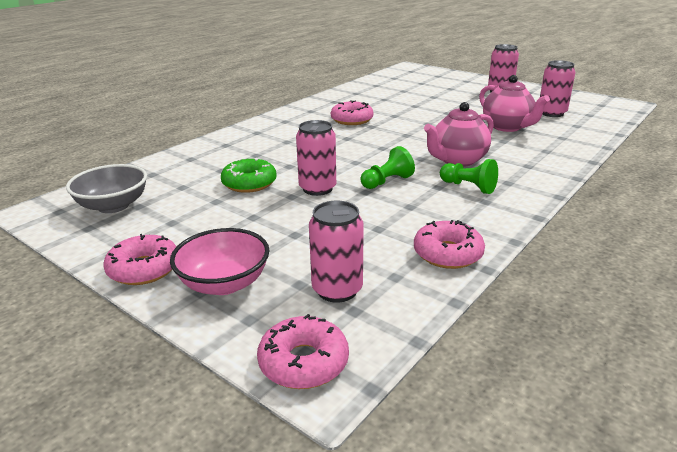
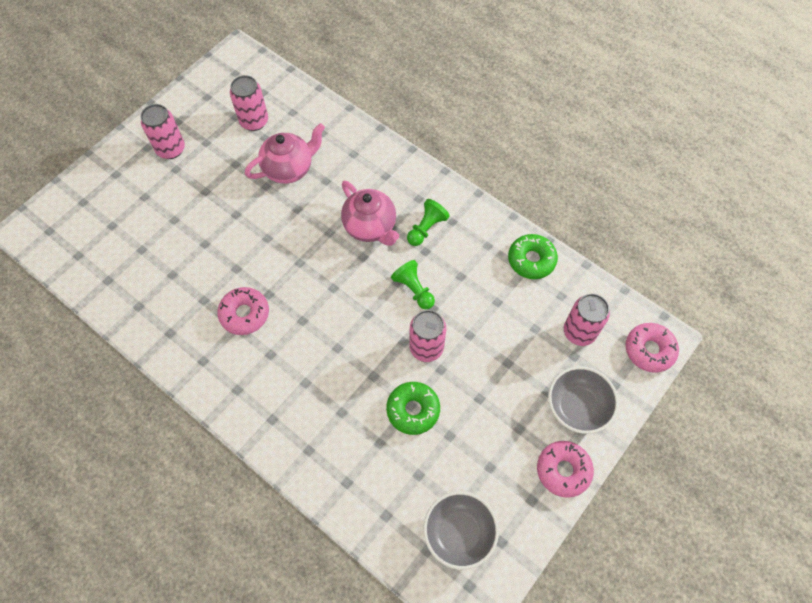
camera: 90 degrees left, 35 degrees up
pink bowl [170,228,269,295] -> grey bowl [548,366,619,434]
pink donut [414,220,485,269] -> green donut [508,234,558,279]

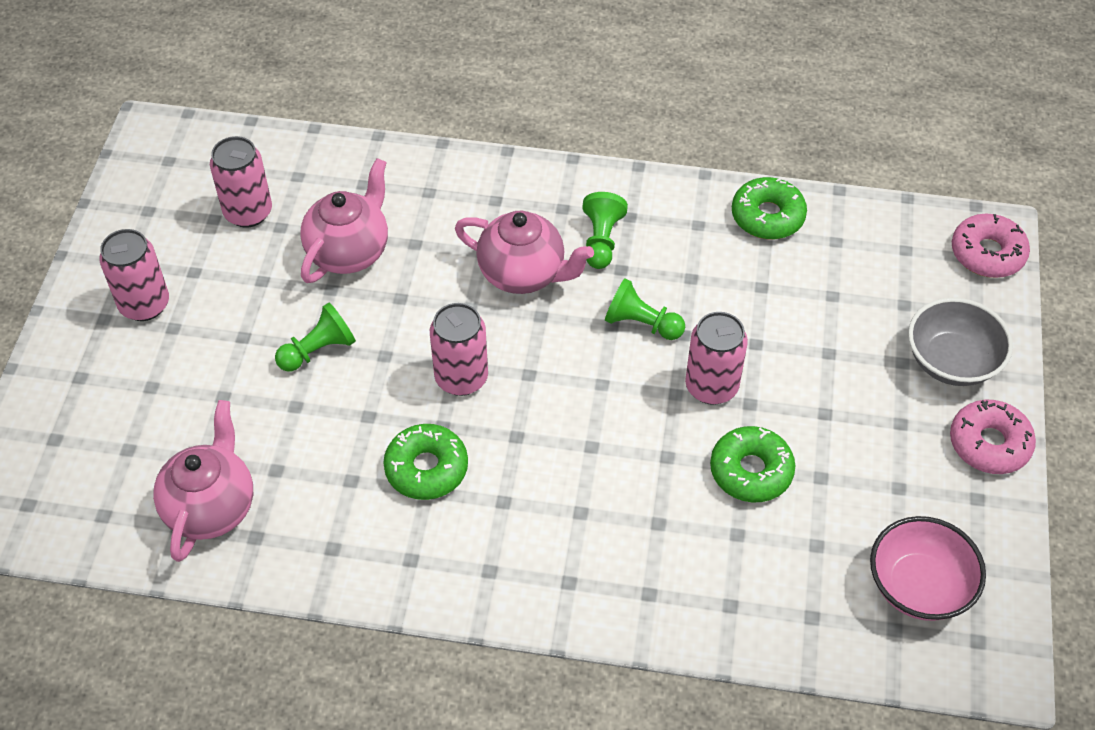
camera: 30 degrees left, 10 degrees down
pink donut [217,287,269,335] -> green donut [383,424,468,500]
grey bowl [423,491,499,570] -> pink bowl [870,516,986,621]
pink can [564,294,610,346] -> pink can moved to [430,303,488,396]
none -> pink teapot [153,400,253,562]
none -> green pawn [275,303,356,372]

